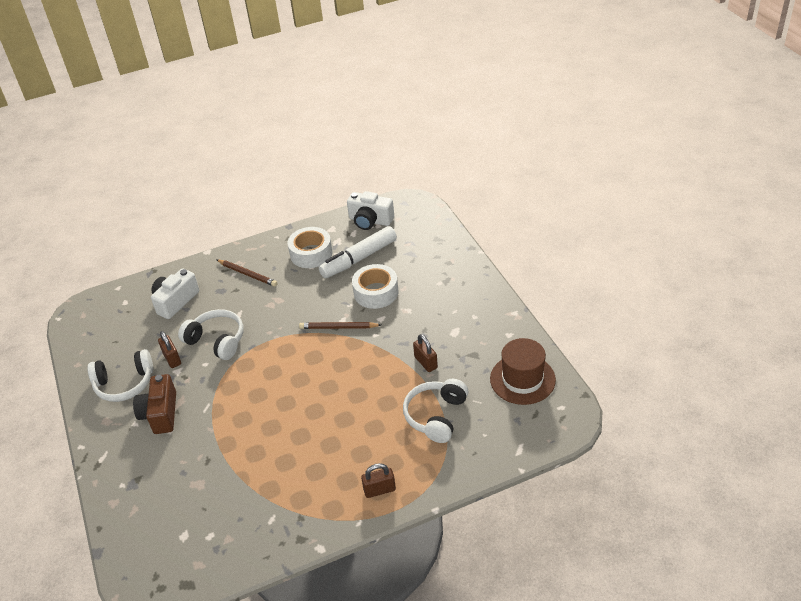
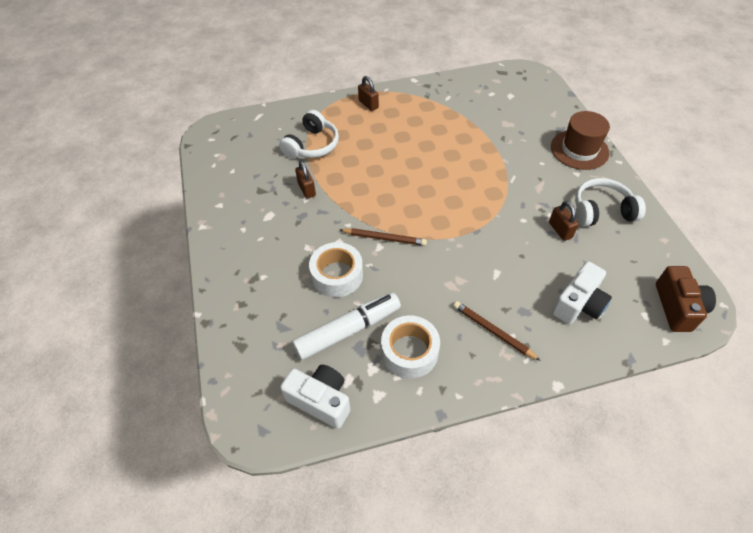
camera: 175 degrees left, 10 degrees up
brown camera [133,374,176,434] -> brown camera moved to [656,266,716,332]
white headphones [178,309,244,360] -> none
brown padlock [361,463,396,498] -> brown padlock turned 60 degrees clockwise [358,76,379,111]
brown hat [490,338,556,405] -> brown hat moved to [551,111,610,170]

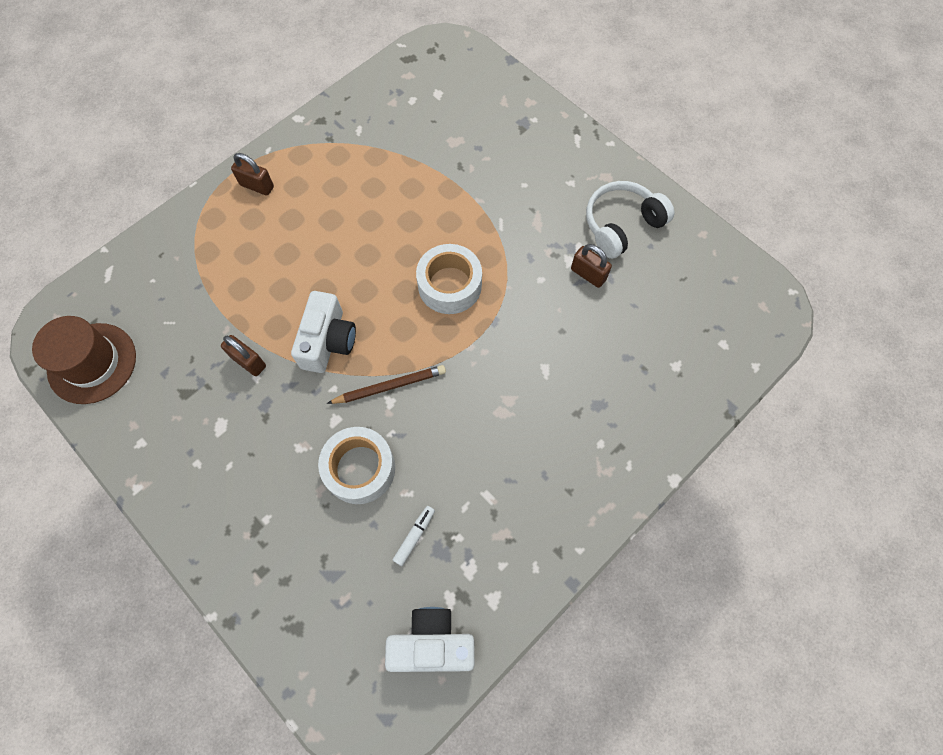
camera: 30 degrees left, 15 degrees up
white headphones [279,110,339,159] -> none
white marker [292,293,401,360] -> white marker [393,506,435,566], size x0.42
white tape [381,315,440,379] -> white tape moved to [416,244,482,314]
brown pencil [453,301,541,361] -> none
brown hat [551,111,610,170] -> brown hat moved to [32,316,136,404]
white camera [552,261,612,324] -> white camera moved to [291,291,356,373]
brown camera [656,266,716,332] -> none

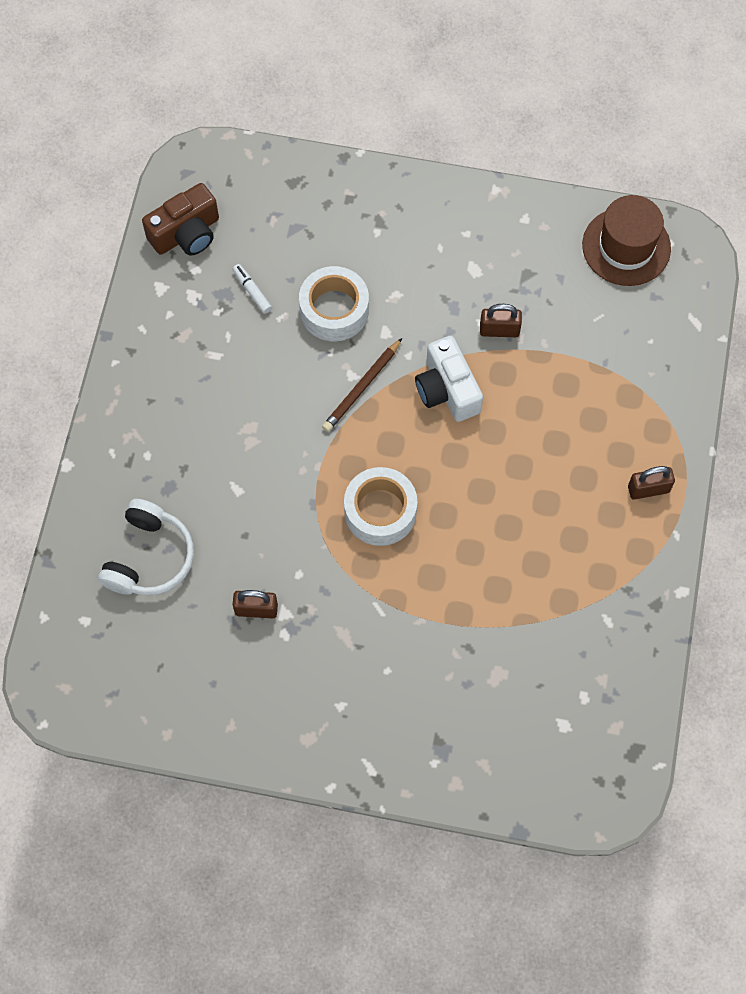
camera: 145 degrees right, 0 degrees up
white camera [385,607,475,672] -> brown camera [142,183,219,256]
white marker [393,506,435,566] -> white marker turned 150 degrees clockwise [233,264,272,314]
white headphones [586,181,674,259] -> white headphones moved to [98,499,194,596]

